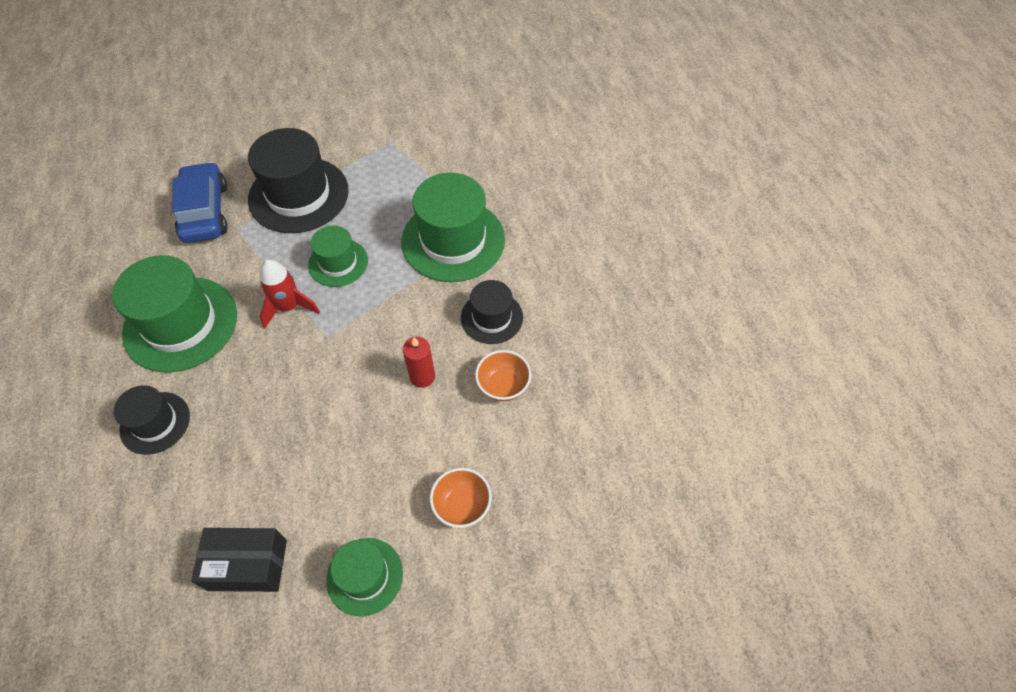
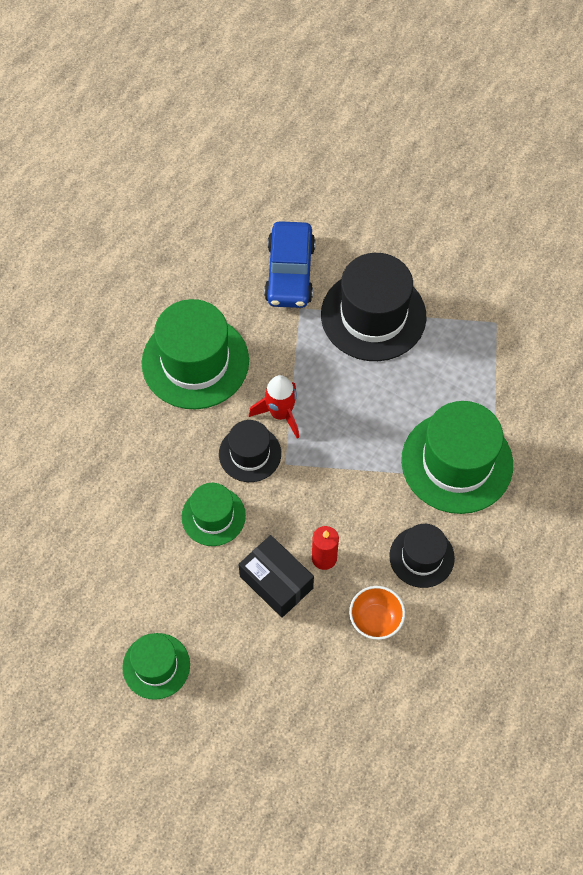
camera: 45 degrees right, 5 degrees up
black hat [114,385,190,455] -> black hat moved to [219,420,281,482]
blue car [172,162,228,243] -> blue car turned 150 degrees clockwise [264,221,316,308]
black box [191,528,287,592] -> black box moved to [238,535,314,618]
green hat [308,225,368,287] -> green hat moved to [181,483,246,546]
orange bowl [430,468,492,528] -> none

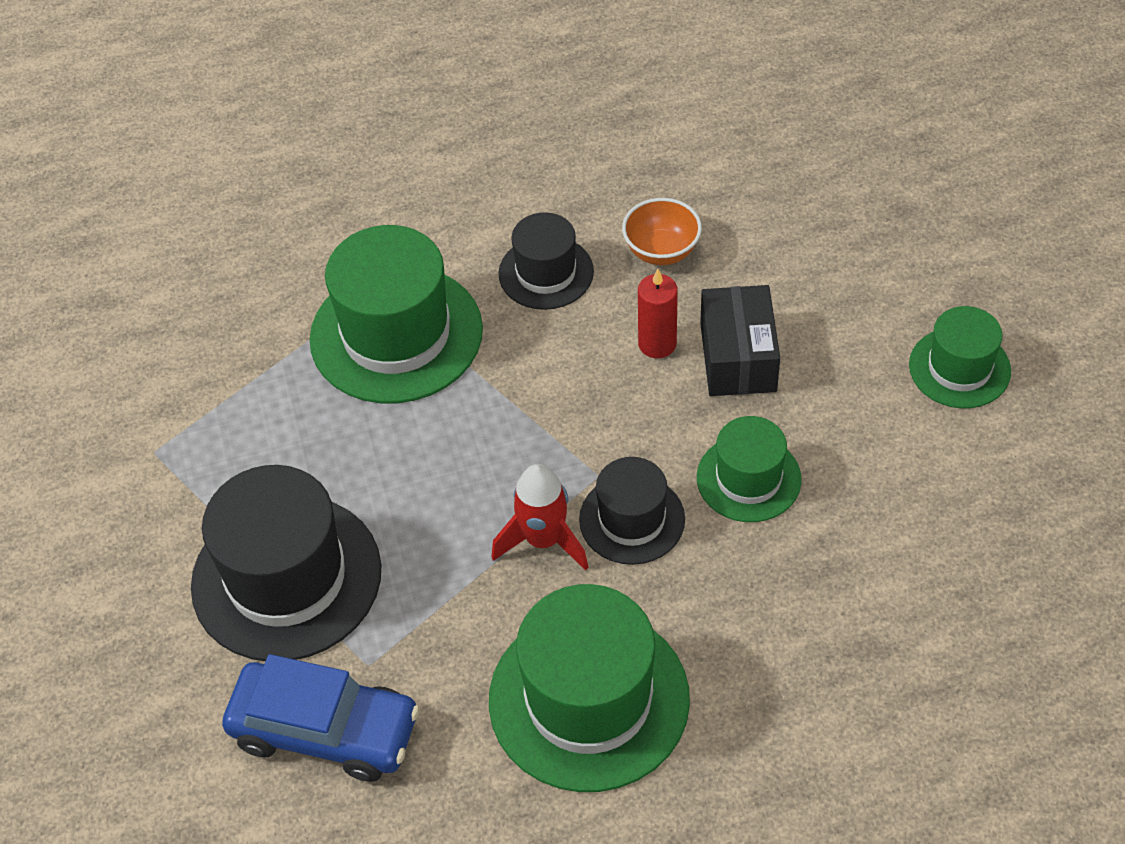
camera: 135 degrees left, 10 degrees down
blue car [264,221,316,308] -> blue car turned 60 degrees clockwise [222,654,420,782]

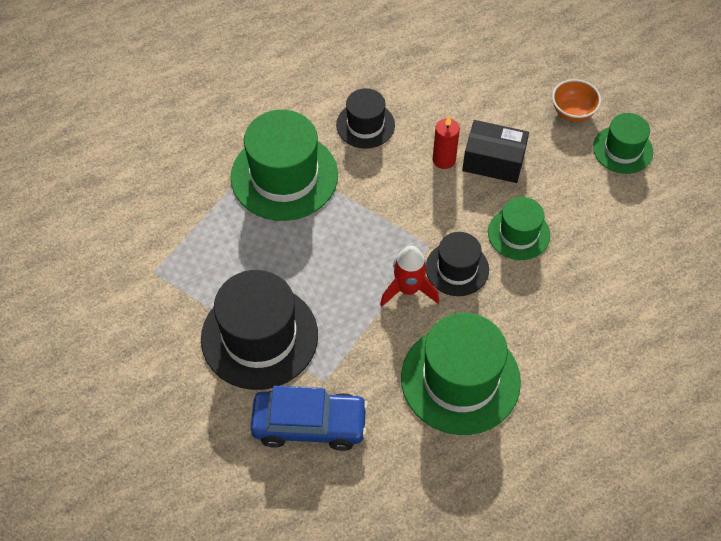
camera: 15 degrees left, 5 degrees up
orange bowl [622,198,702,265] -> orange bowl moved to [552,79,601,122]
black box [700,285,780,396] -> black box turned 60 degrees counterclockwise [462,120,529,183]

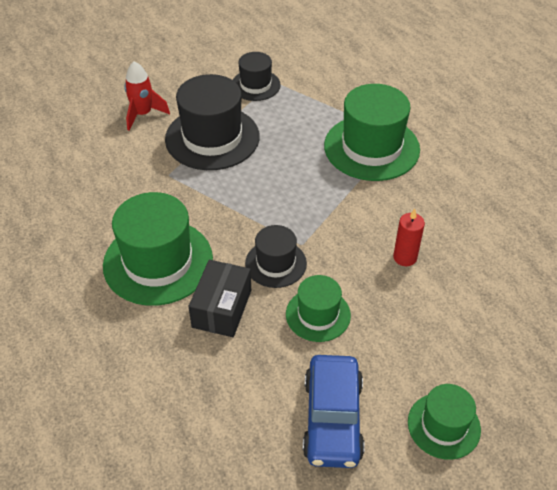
camera: 90 degrees right, 10 degrees down
blue car [251,386,368,451] -> blue car moved to [303,355,365,468]
black hat [336,88,395,149] -> black hat moved to [233,52,281,101]
red rocket [380,246,439,306] -> red rocket moved to [124,61,170,131]
black box [462,120,529,183] -> black box moved to [188,260,251,337]
orange bowl [552,79,601,122] -> none

